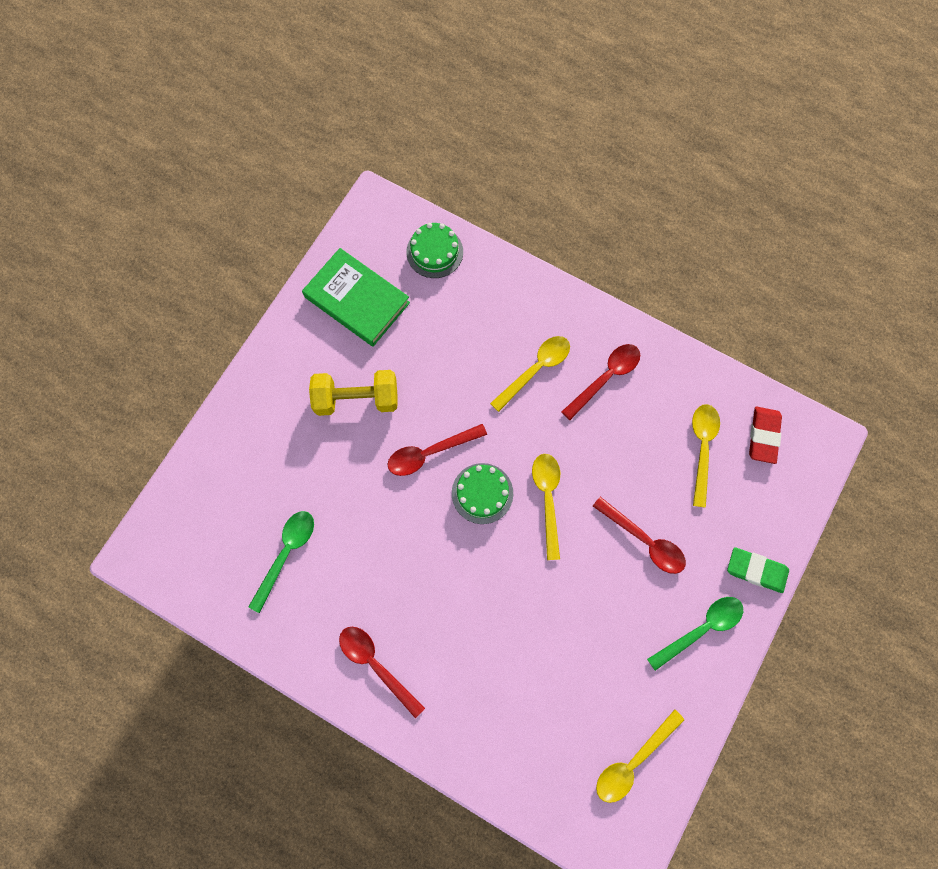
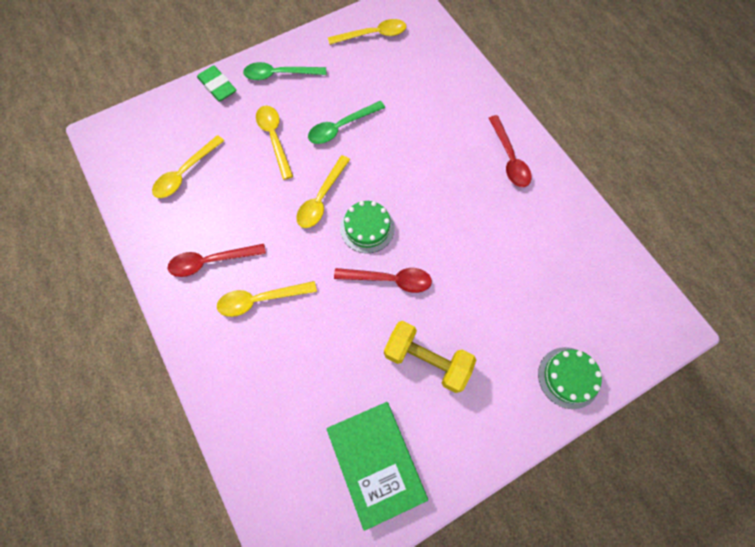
camera: 150 degrees left, 5 degrees down
green spoon [248,511,314,613] -> green spoon moved to [308,101,385,144]
green cake [406,223,463,278] -> green cake moved to [538,347,602,409]
red spoon [593,497,686,574] -> yellow spoon [256,106,293,180]
red eraser [749,407,782,464] -> none

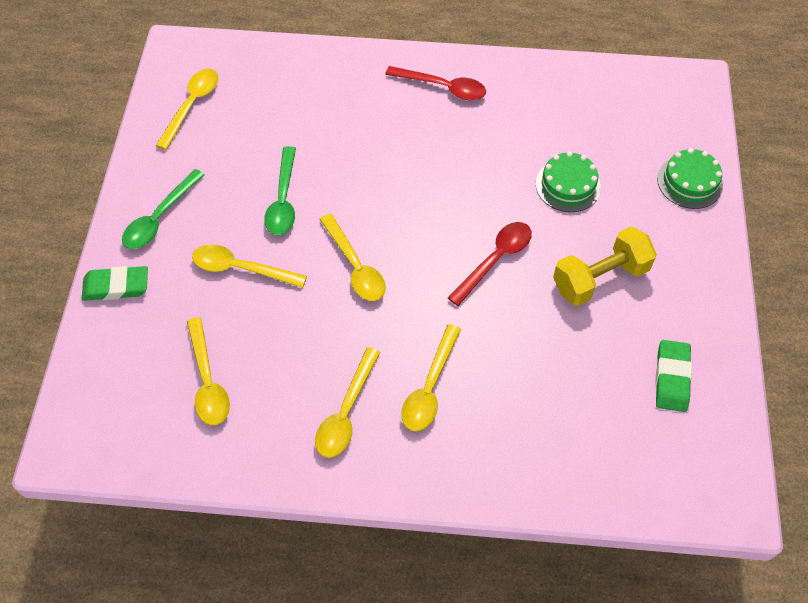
camera: 55 degrees left, 10 degrees down
red spoon [167,244,266,277] -> yellow spoon [315,347,381,458]
green book [326,402,428,531] -> green eraser [655,340,692,412]
green cake [340,201,395,253] -> green cake moved to [536,151,601,212]

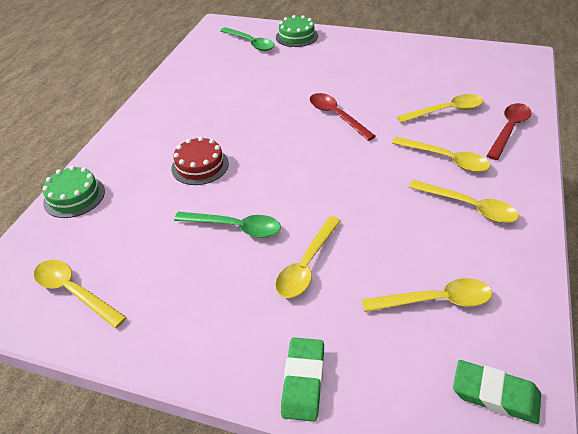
camera: 75 degrees left, 15 degrees down
green spoon [122,169,205,249] -> green spoon moved to [220,27,275,51]
yellow spoon [319,214,386,301] -> yellow spoon moved to [397,94,483,123]
red spoon [385,66,486,100] -> red spoon moved to [487,103,531,160]
green cake [536,151,601,212] -> green cake moved to [43,166,105,218]
yellow dumbbell [553,227,657,306] -> none
green eraser [655,340,692,412] -> green eraser moved to [453,360,541,424]
none -> red cake [171,136,229,185]

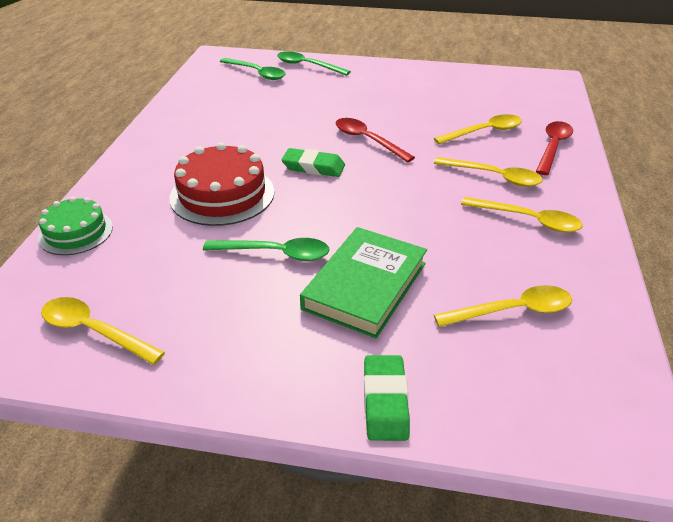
camera: 10 degrees left, 5 degrees down
red cake [171,136,229,185] -> red cake [169,142,274,226], size x1.57
yellow spoon [275,216,341,298] -> green book [300,227,427,339]
green cake [276,15,318,47] -> green spoon [277,51,351,76]
green eraser [453,360,541,424] -> green eraser moved to [281,148,345,177]

